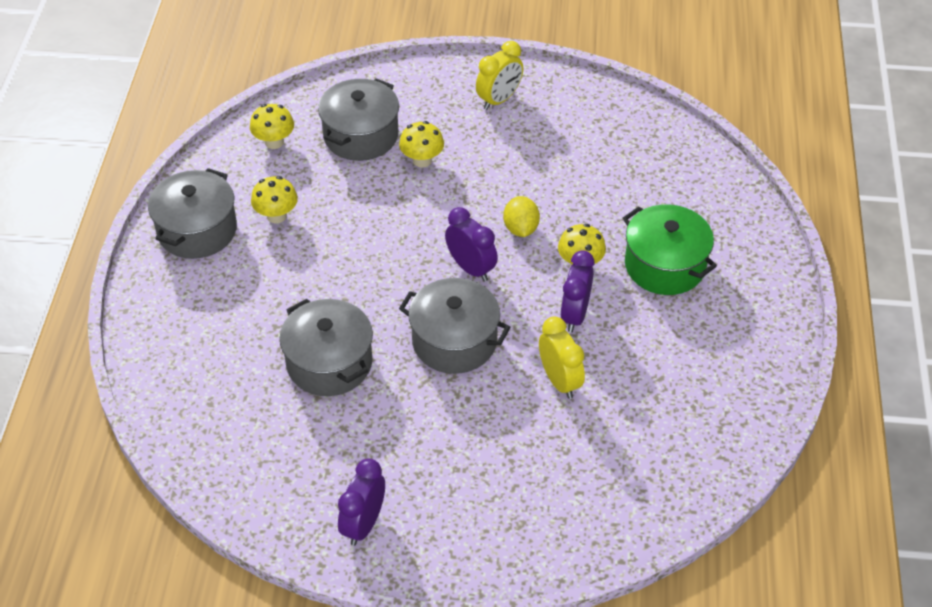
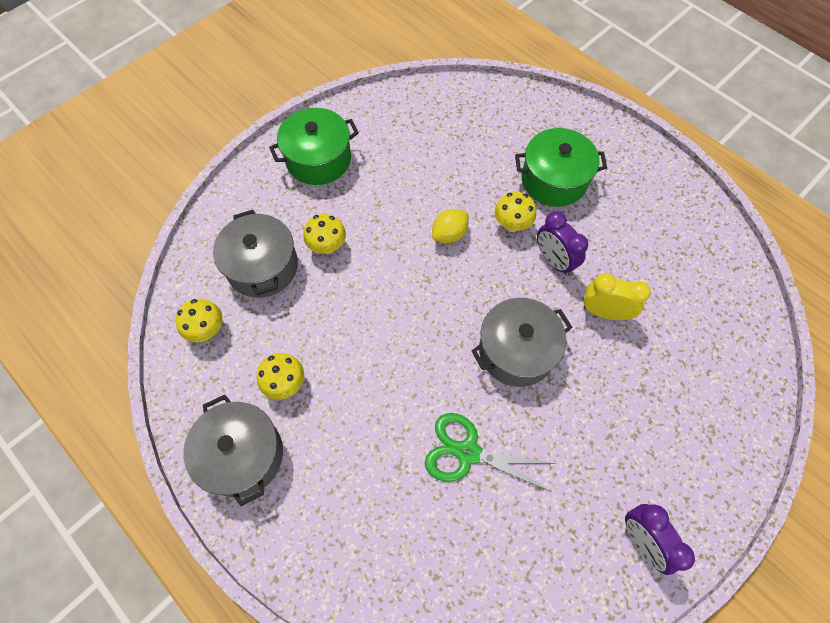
camera: 50 degrees left, 15 degrees up
grey pot [280,299,373,396] -> green scissors [425,413,557,492]
purple clock [445,207,498,282] -> none
yellow clock [476,41,523,110] -> green pot [269,108,359,185]
yellow lemon [503,196,540,237] -> yellow lemon turned 75 degrees counterclockwise [432,209,468,244]

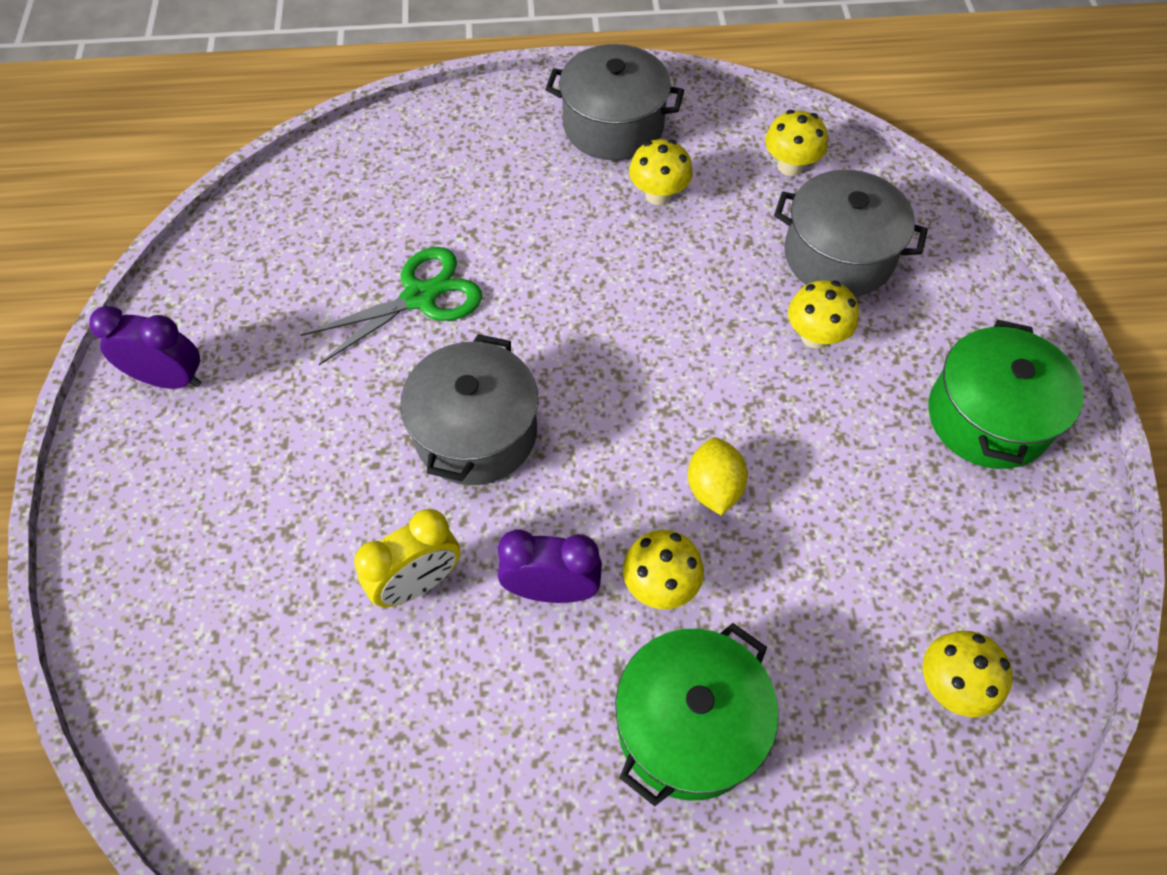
camera: 130 degrees right, 5 degrees down
none -> yellow mushroom [923,631,1013,717]

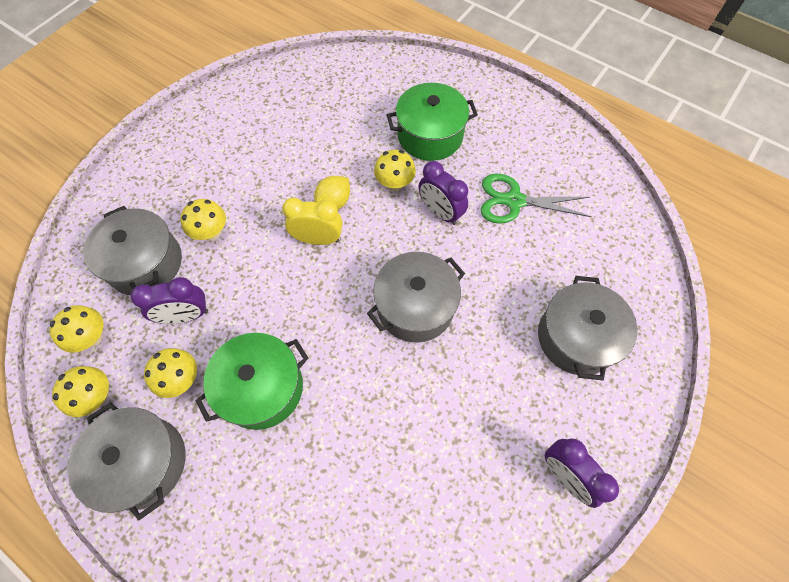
camera: 140 degrees left, 5 degrees up
green scissors [301,247,482,365] -> green scissors moved to [481,174,591,224]
yellow clock [354,509,460,607] -> yellow clock moved to [282,198,342,245]
yellow mushroom [923,631,1013,717] -> yellow mushroom moved to [52,366,109,417]
green pot [928,320,1084,469] -> green pot moved to [195,333,308,430]
none -> purple clock [131,277,208,324]
none -> grey pot [538,276,637,380]

